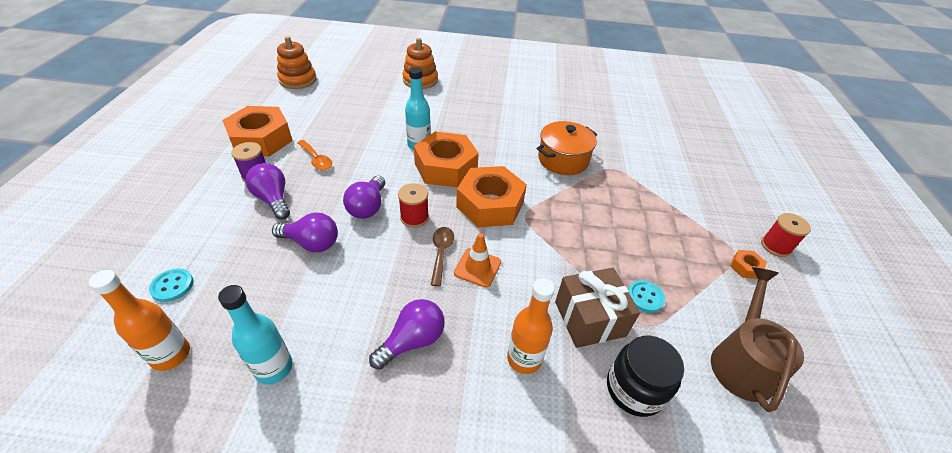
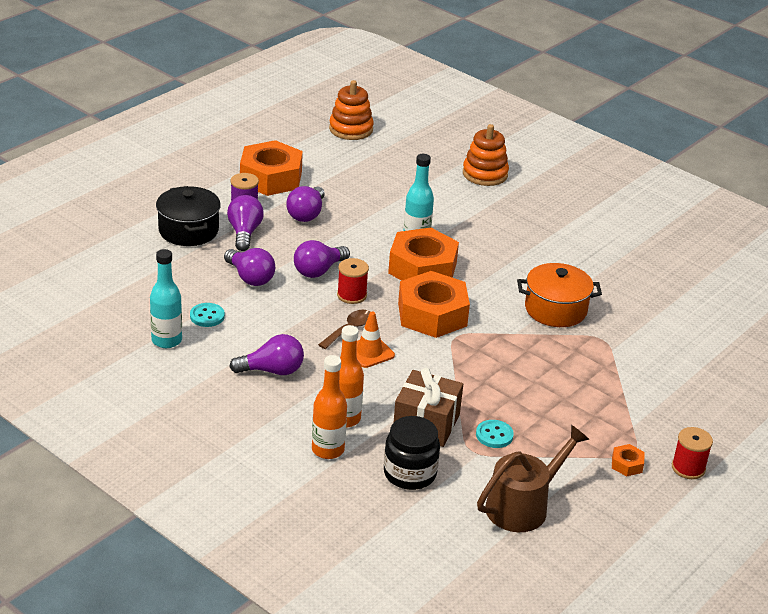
camera: 35 degrees right, 10 degrees down
orange bottle [89,270,190,371] -> orange bottle moved to [312,355,347,459]
turquoise button [149,268,193,302] -> turquoise button moved to [190,303,225,327]
orange spoon [297,140,332,170] -> purple light bulb [286,186,325,222]
none -> black pot [156,186,221,246]

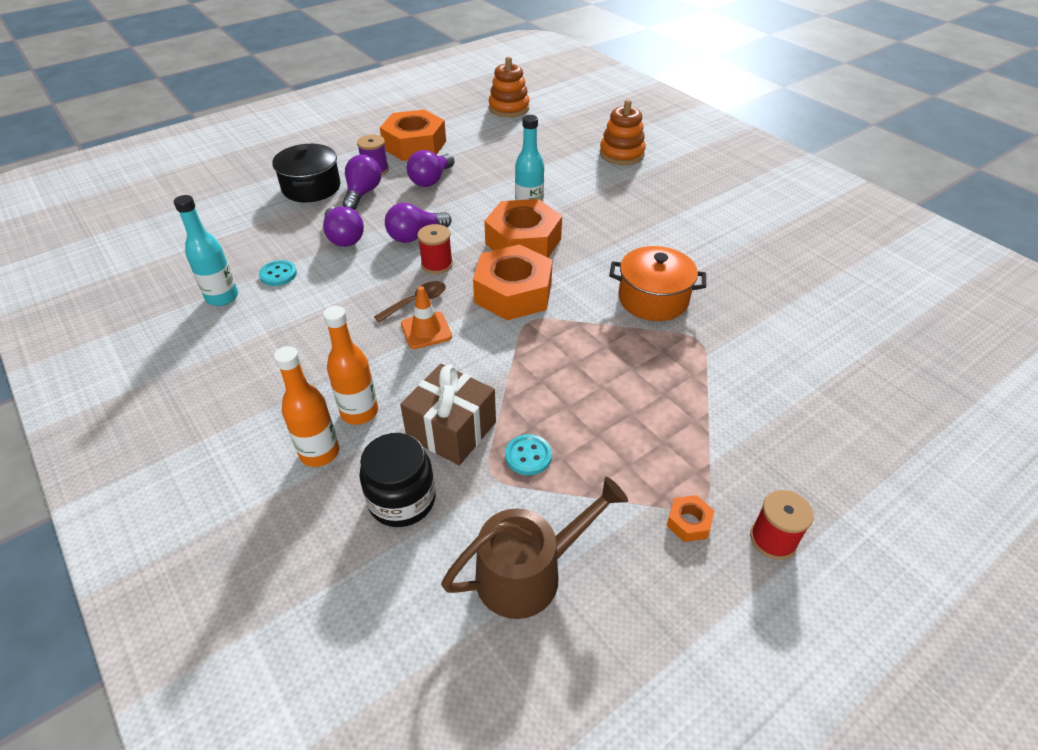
camera: 15 degrees right, 10 degrees up
purple light bulb [229,334,304,375] -> none

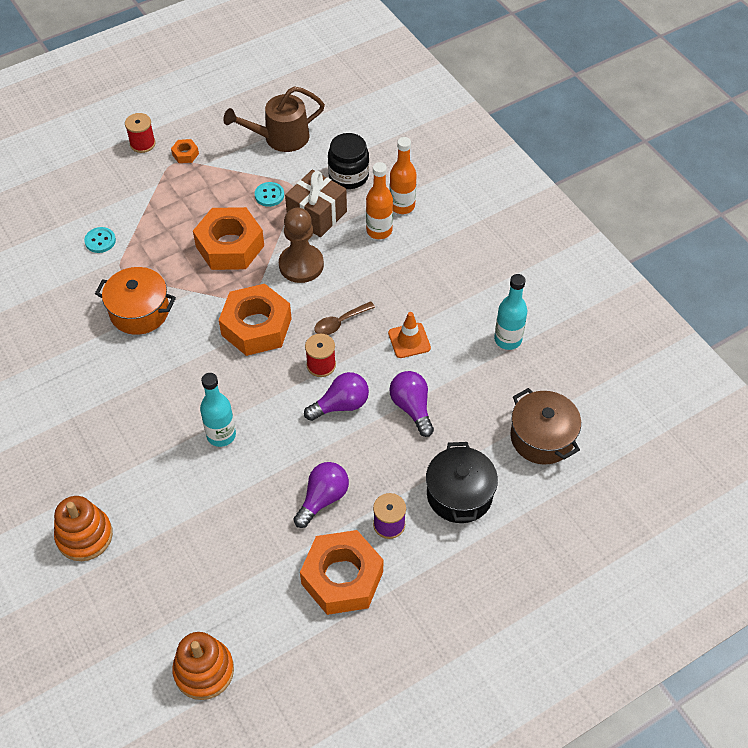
camera: 175 degrees left, 10 degrees up
turquoise button [259,260,297,286] -> turquoise button moved to [84,227,116,253]
purple light bulb [343,155,381,210] -> none
orange traffic cone [401,286,452,349] -> orange traffic cone moved to [388,312,431,358]
orange nut [484,199,562,258] -> orange nut moved to [193,207,264,270]
none -> brown pawn [279,208,324,283]
none -> brown pot [510,388,581,465]

